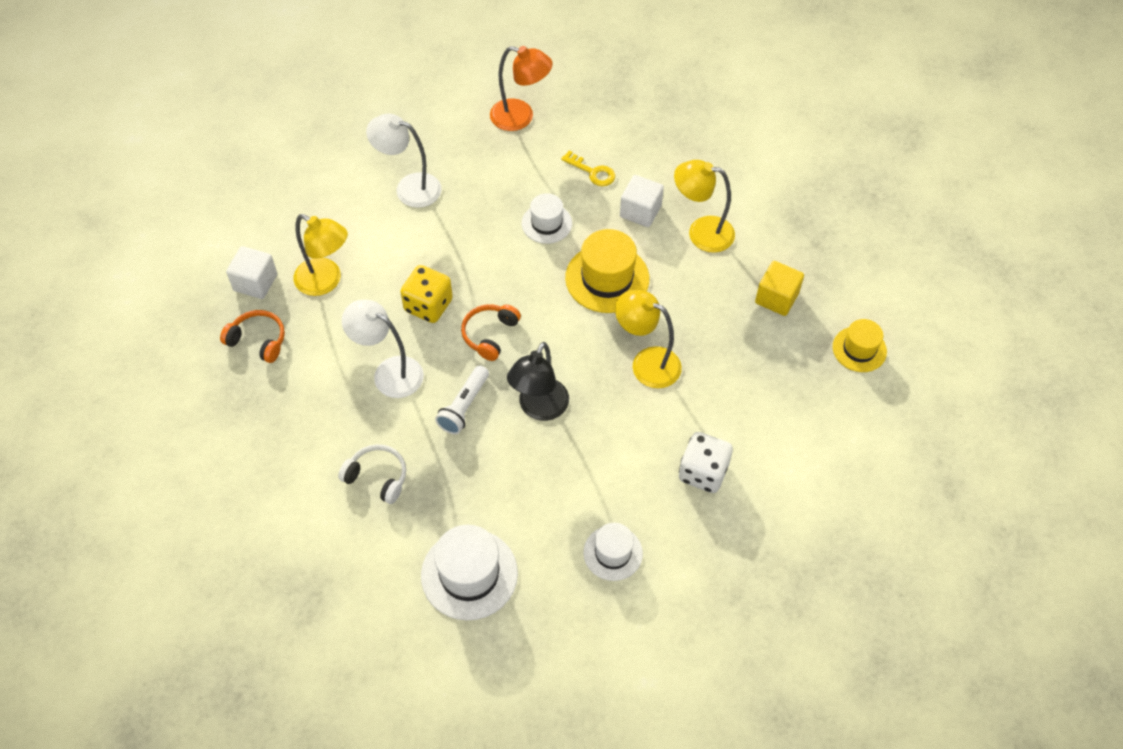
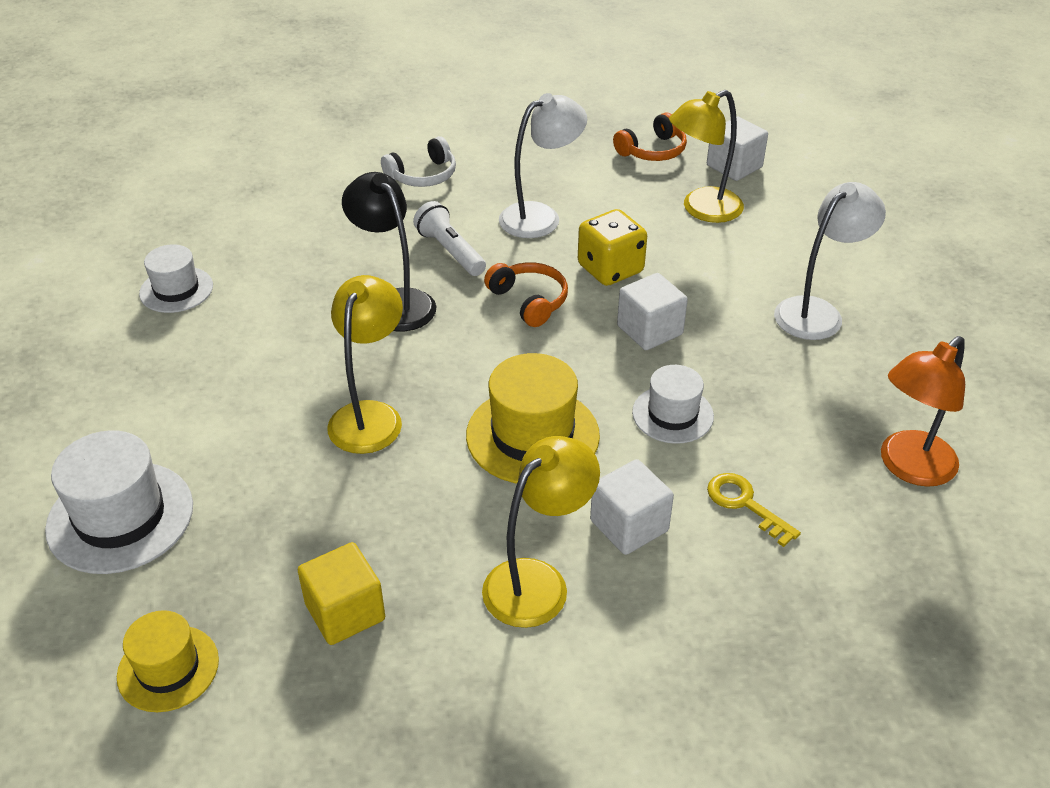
camera: 120 degrees right, 15 degrees down
white hat [421,525,518,620] -> white hat moved to [45,430,193,574]
yellow key [561,150,615,186] -> yellow key turned 75 degrees clockwise [707,473,801,547]
yellow lamp [615,290,682,389] -> yellow lamp turned 45 degrees counterclockwise [327,275,403,454]
white dice [679,432,733,493] -> none
none -> white cube [617,273,688,350]

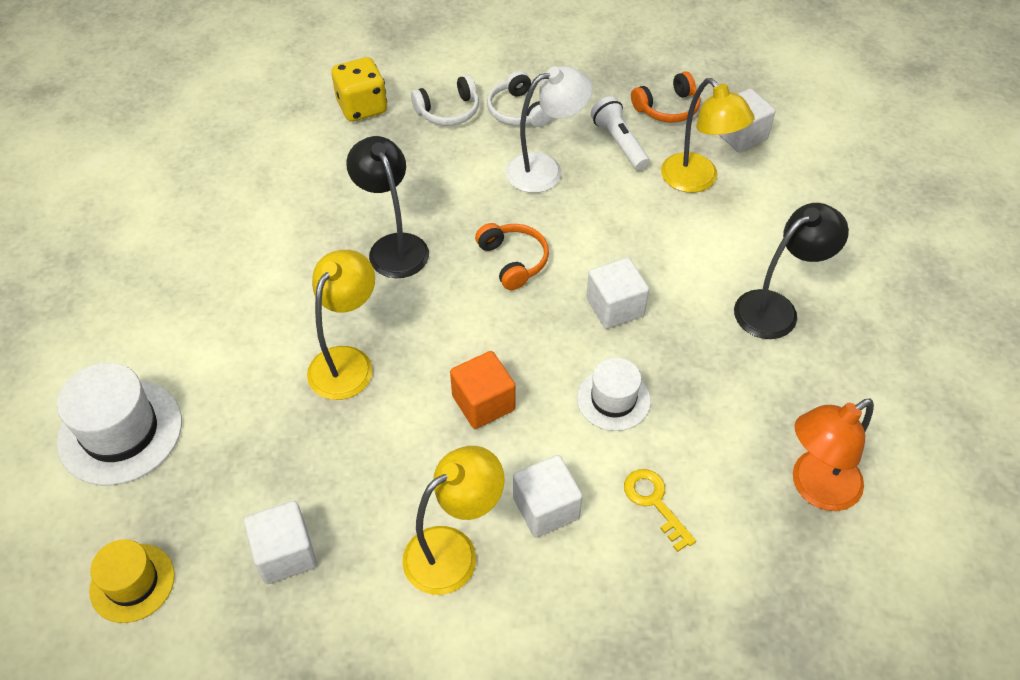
camera: 10 degrees right, 10 degrees up
white hat [139,244,213,313] -> none
yellow cube [298,542,385,645] -> white cube [244,501,317,584]
white flashlight [413,201,486,276] -> white flashlight moved to [591,96,650,171]
yellow hat [466,353,600,483] -> orange cube [450,351,516,429]
yellow dice [578,209,647,286] -> yellow dice moved to [331,57,387,122]
yellow lamp [669,90,744,223] -> yellow lamp turned 105 degrees counterclockwise [661,78,755,193]
white lamp [774,182,886,340] -> black lamp [734,203,849,339]
none -> white headphones [487,71,552,127]

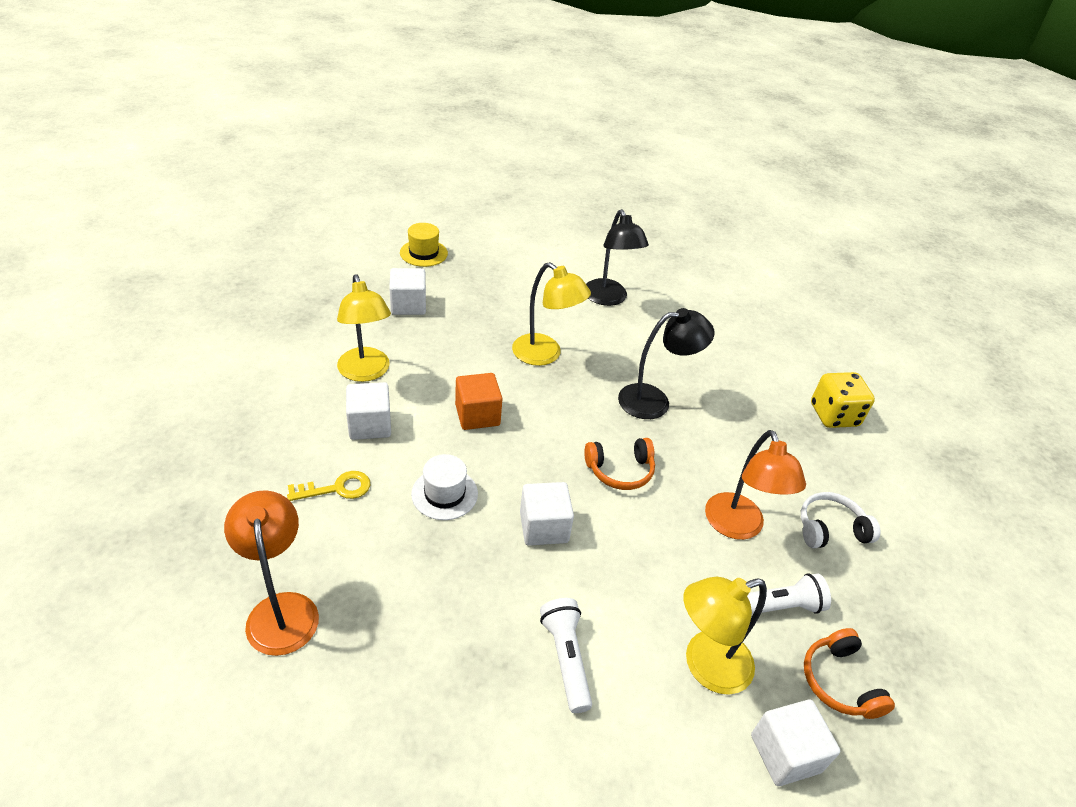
camera: 100 degrees right, 10 degrees down
white hat [57,363,182,486] -> none
white headphones [411,75,479,126] -> none
white lamp [506,66,593,193] -> orange lamp [705,430,806,540]
black lamp [734,203,849,339] -> black lamp moved to [586,209,649,306]
none -> white flashlight [540,598,592,713]

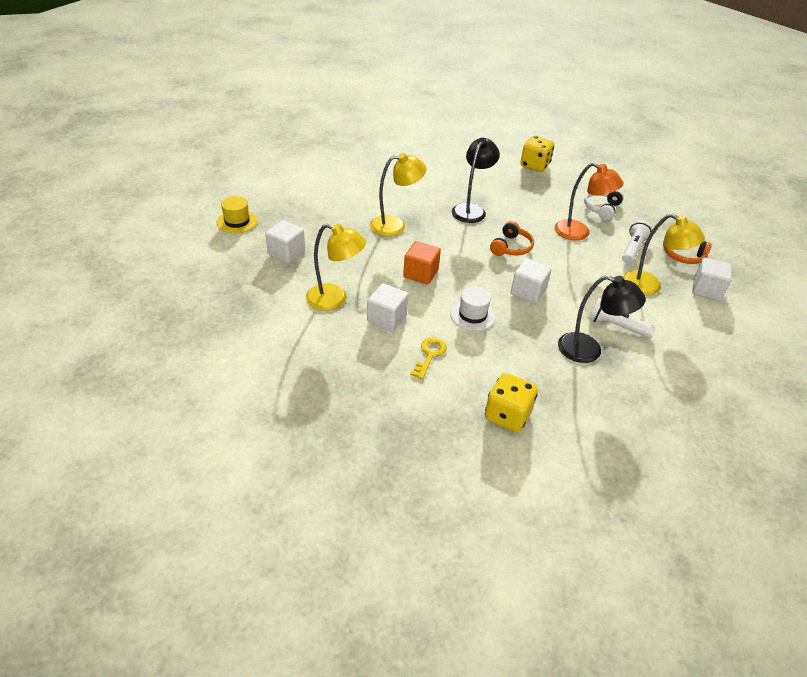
camera: 50 degrees left, 0 degrees up
orange lamp [224,490,319,656] -> yellow dice [485,373,538,433]
black lamp [586,209,649,306] -> black lamp moved to [558,275,646,363]
yellow lamp [683,577,767,695] -> yellow lamp turned 75 degrees counterclockwise [623,214,705,295]

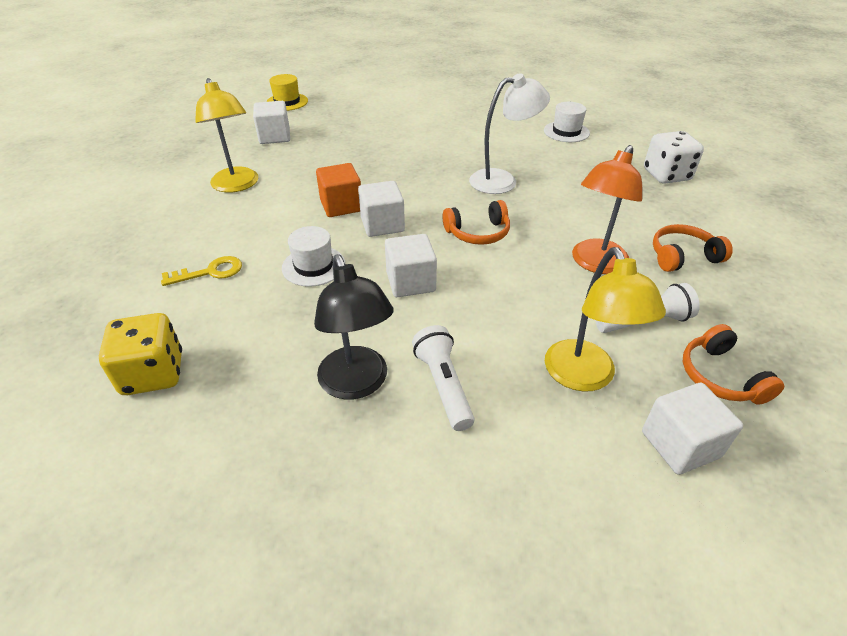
camera: 50 degrees right, 0 degrees up
white cube [367,283,408,332] -> white cube moved to [358,181,405,237]
yellow lamp [370,153,427,236] -> none
black lamp [452,137,500,223] -> white lamp [469,73,550,194]
yellow dice [520,136,554,172] -> white dice [644,131,704,184]
orange lamp [554,162,624,240] -> orange lamp turned 45 degrees clockwise [572,145,642,274]
white headphones [584,190,624,220] -> orange headphones [653,224,733,272]
none -> white hat [544,102,590,142]

